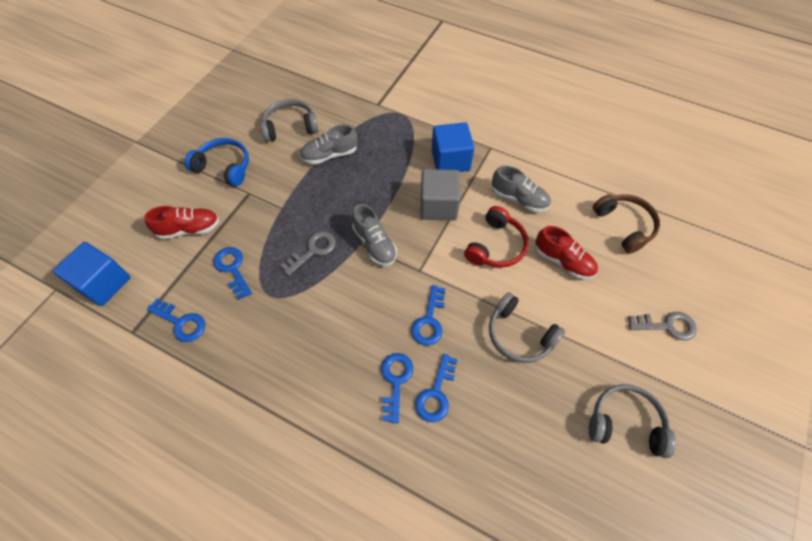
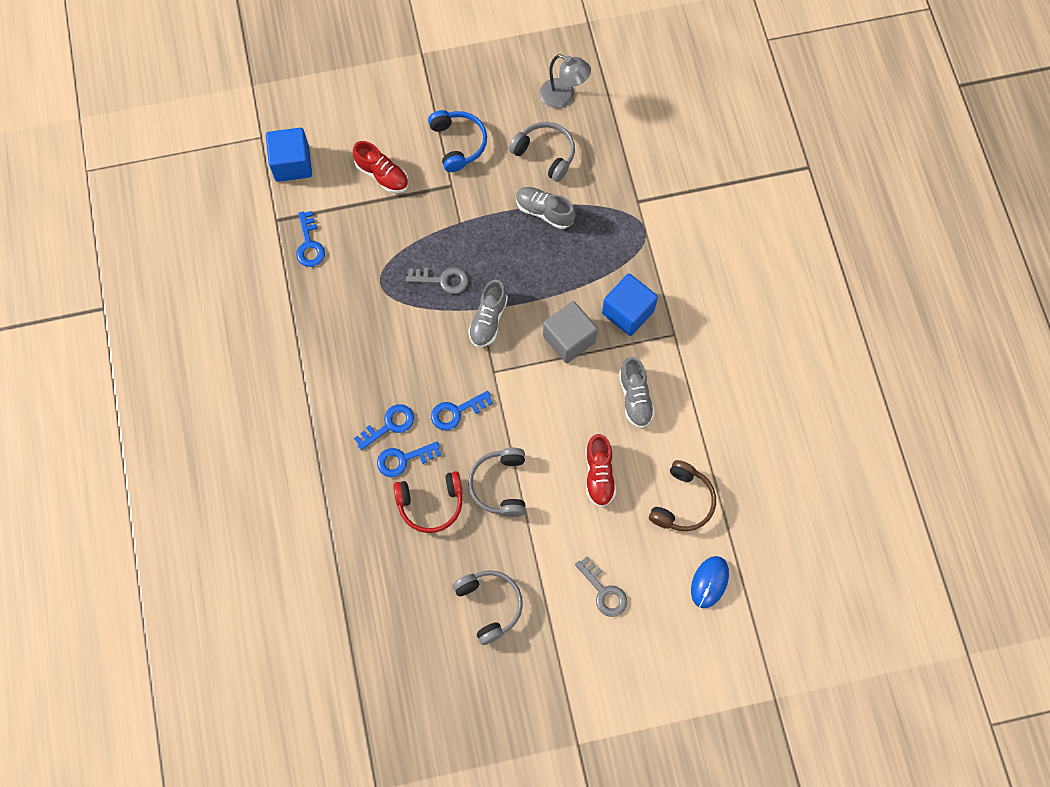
camera: 50 degrees right, 10 degrees up
blue key [214,247,252,299] -> none
red headphones [464,206,529,268] -> red headphones moved to [393,471,463,533]
none -> grey lamp [540,54,591,108]
none -> blue mouse [691,556,729,608]

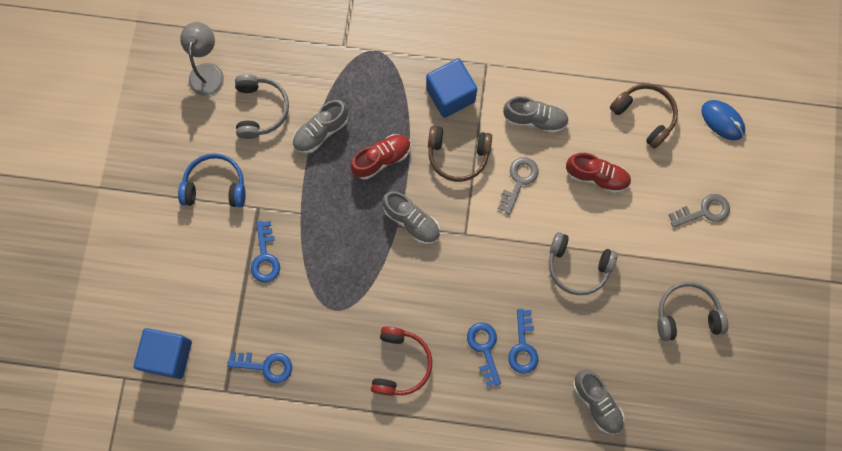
camera: 70 degrees left, 5 degrees up
red shoe [353,141,408,193] -> red shoe moved to [350,134,411,180]
red headphones [393,471,463,533] -> red headphones moved to [371,326,432,396]
grey key [406,267,469,294] -> grey key moved to [498,157,538,215]
blue key [431,391,493,431] -> blue key moved to [251,221,280,282]
grey headphones [509,122,575,182] -> grey headphones turned 120 degrees clockwise [235,74,289,139]
grey lamp [540,54,591,108] -> grey lamp turned 45 degrees counterclockwise [180,22,224,96]
grey cube [543,301,598,363] -> brown headphones [428,126,492,182]
none -> grey shoe [573,369,625,435]

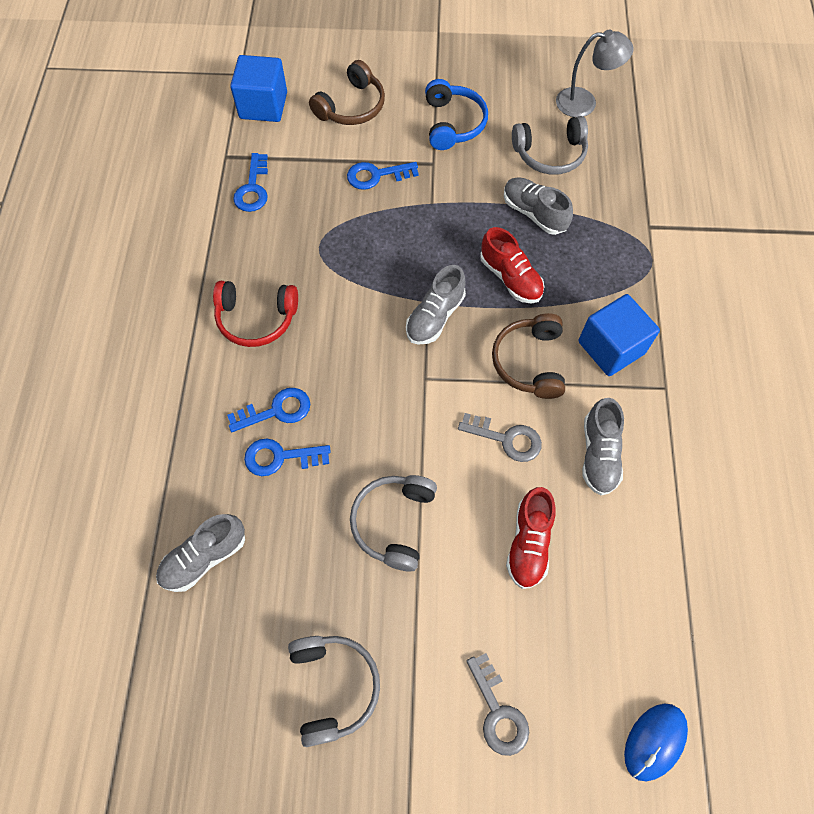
camera: 85 degrees right, 10 degrees down
brown headphones [610,83,678,149] -> brown headphones moved to [309,60,385,125]

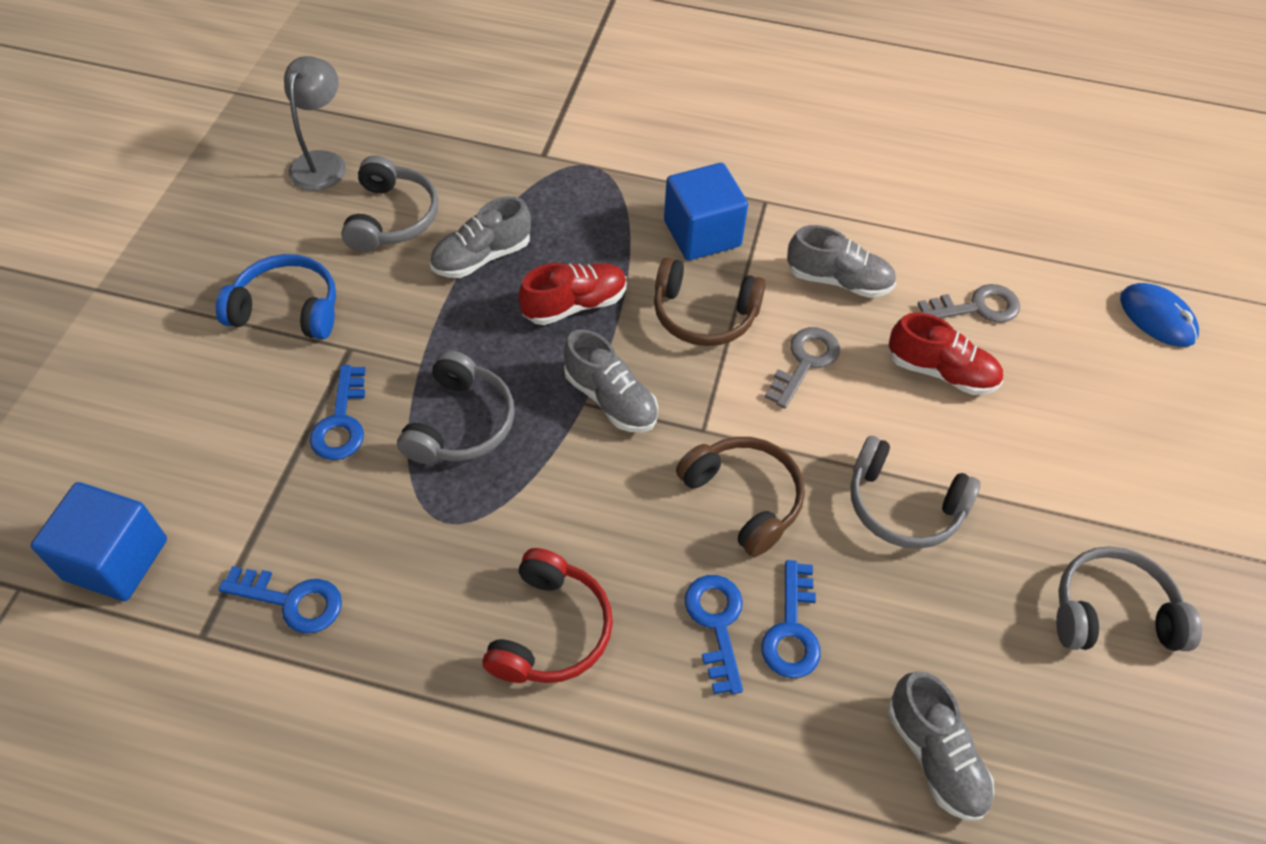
camera: 80 degrees left, 10 degrees down
brown headphones [309,60,385,125] -> brown headphones moved to [676,437,805,557]
grey key [467,653,529,756] -> grey key moved to [918,284,1020,323]
none -> grey headphones [397,350,515,464]

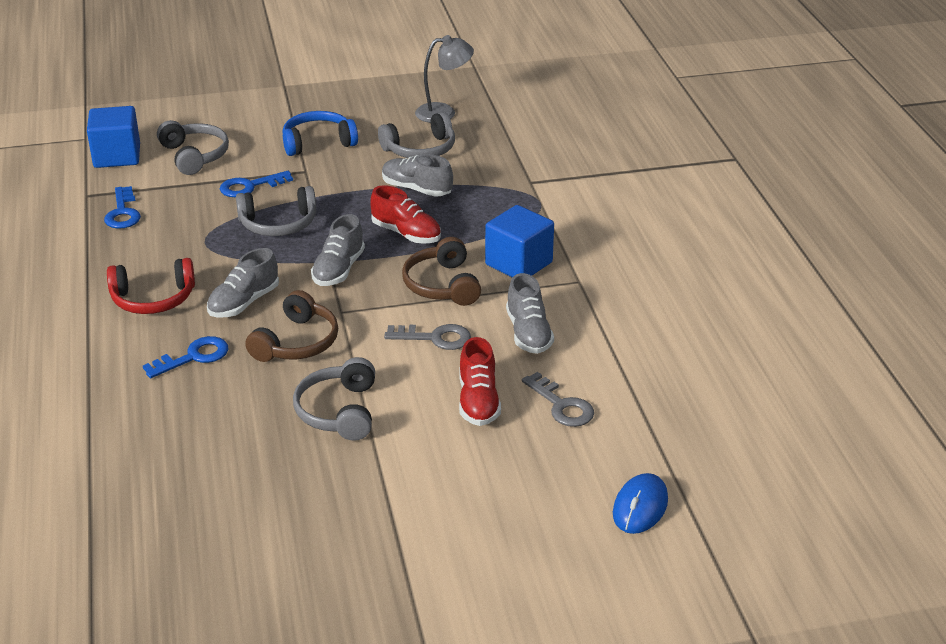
camera: 65 degrees right, 20 degrees down
blue headphones [216,254,336,340] -> blue headphones turned 90 degrees counterclockwise [283,111,358,156]
blue key [761,560,821,678] -> none
grey shoe [888,671,994,821] -> grey shoe moved to [207,248,279,317]
grey headphones [1056,546,1202,651] -> grey headphones moved to [157,120,229,175]

